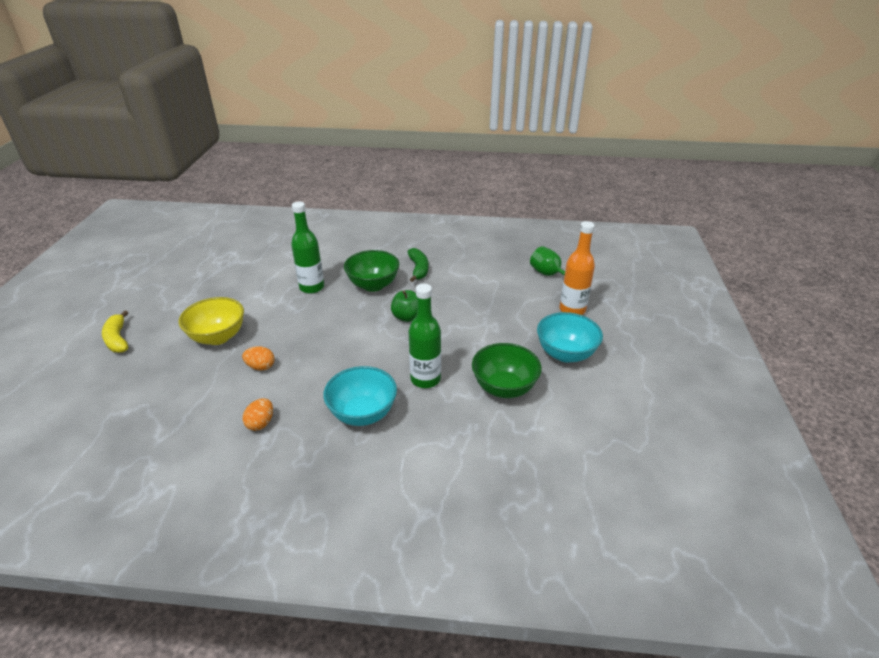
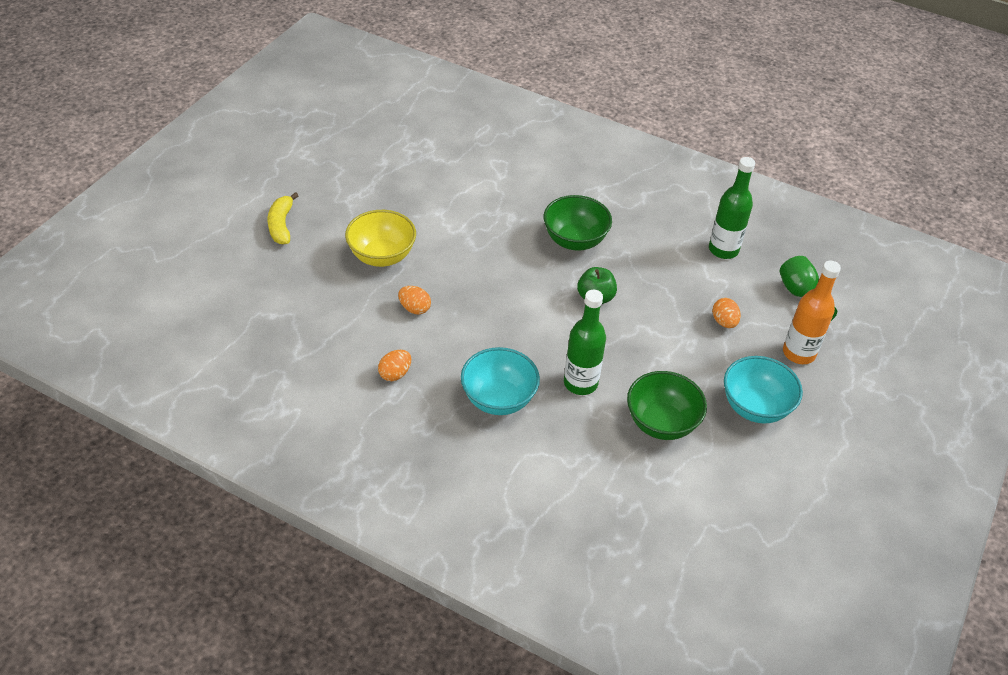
camera: 20 degrees right, 10 degrees up
green bottle [291,202,324,294] -> green bottle moved to [709,157,755,259]
green banana [408,248,428,282] -> none
none -> orange egg [712,298,741,328]

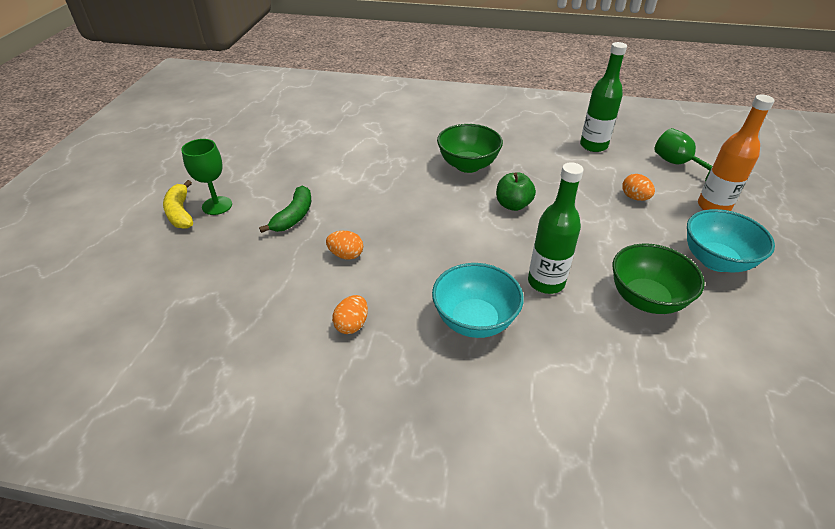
camera: 15 degrees left, 5 degrees down
yellow bowl [345,210,416,267] -> green banana [259,186,311,233]
none -> green goblet [181,139,232,215]

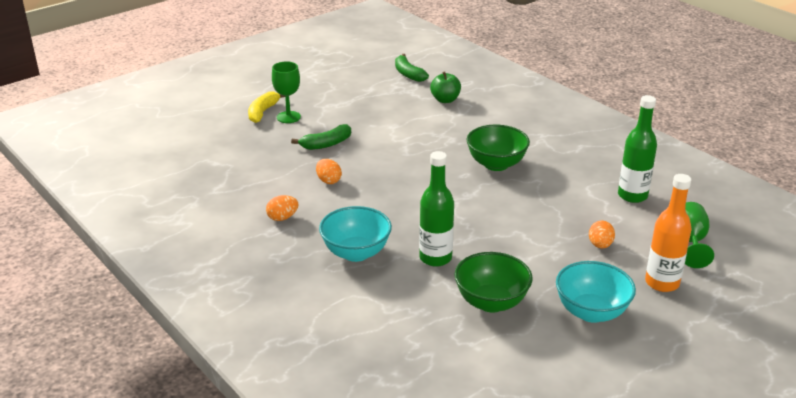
camera: 40 degrees right, 10 degrees down
green apple [496,173,536,211] -> green apple moved to [430,71,461,103]
none -> green banana [395,54,429,82]

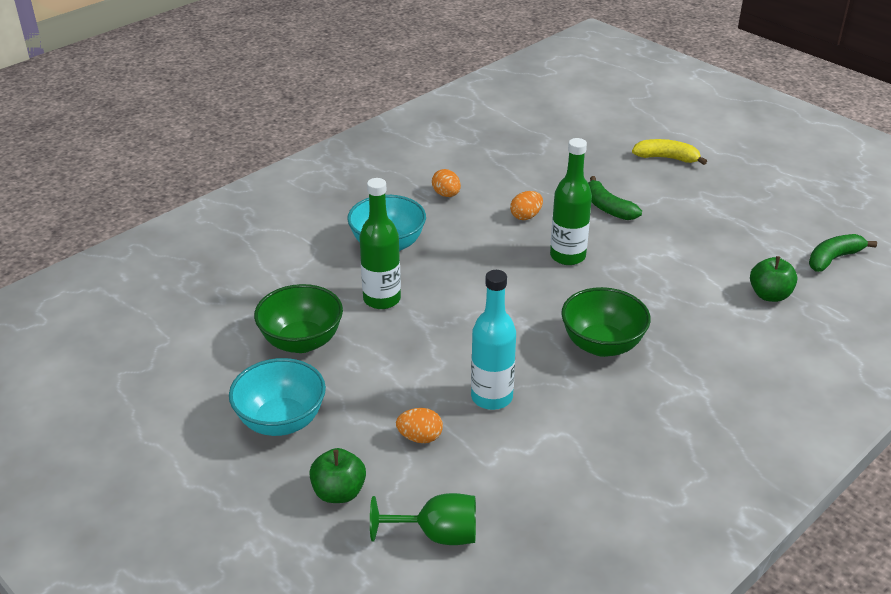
camera: 85 degrees right, 5 degrees up
green goblet [272,61,301,123] -> none
green bottle [618,95,657,203] -> green bottle moved to [550,138,592,265]
orange bottle [645,174,691,292] -> green apple [309,448,366,503]
none -> turquoise bottle [471,270,516,410]

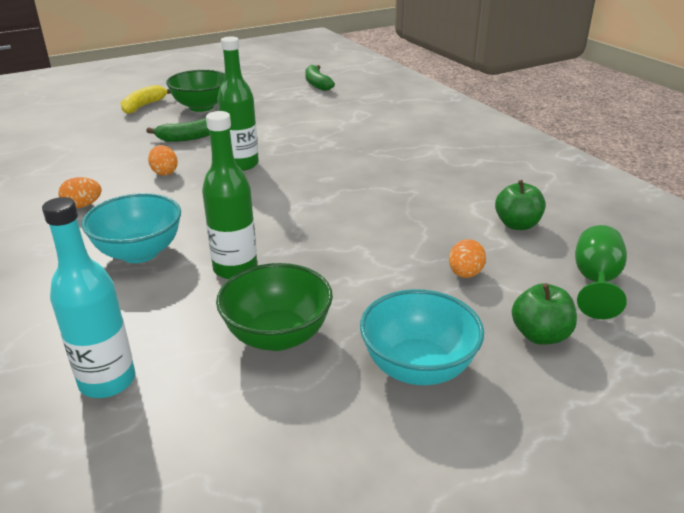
camera: 75 degrees left, 5 degrees down
turquoise bottle [471,270,516,410] -> turquoise bottle moved to [42,197,135,398]
green bowl [561,287,651,357] -> green bowl moved to [166,70,225,112]
green apple [750,256,797,302] -> green apple moved to [495,180,546,230]

